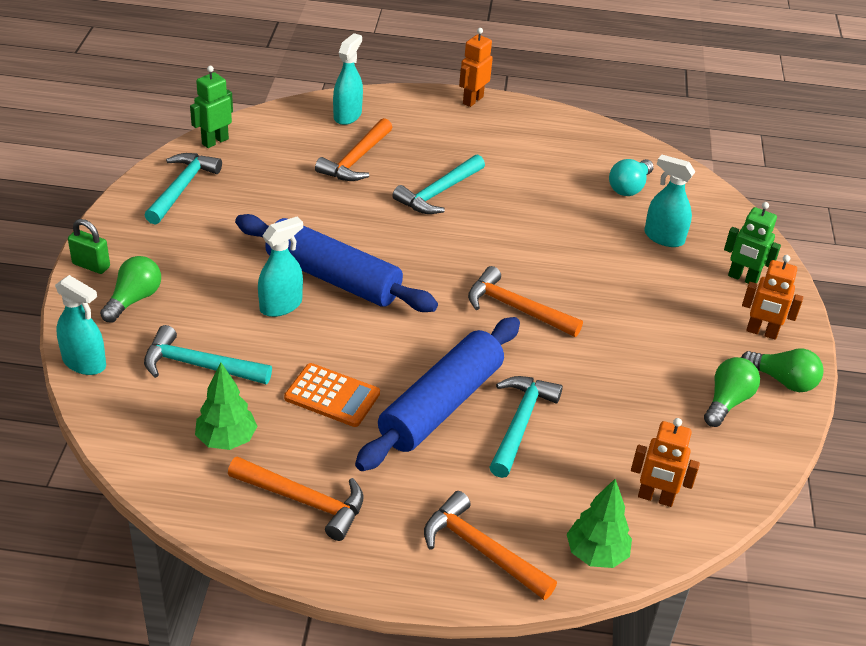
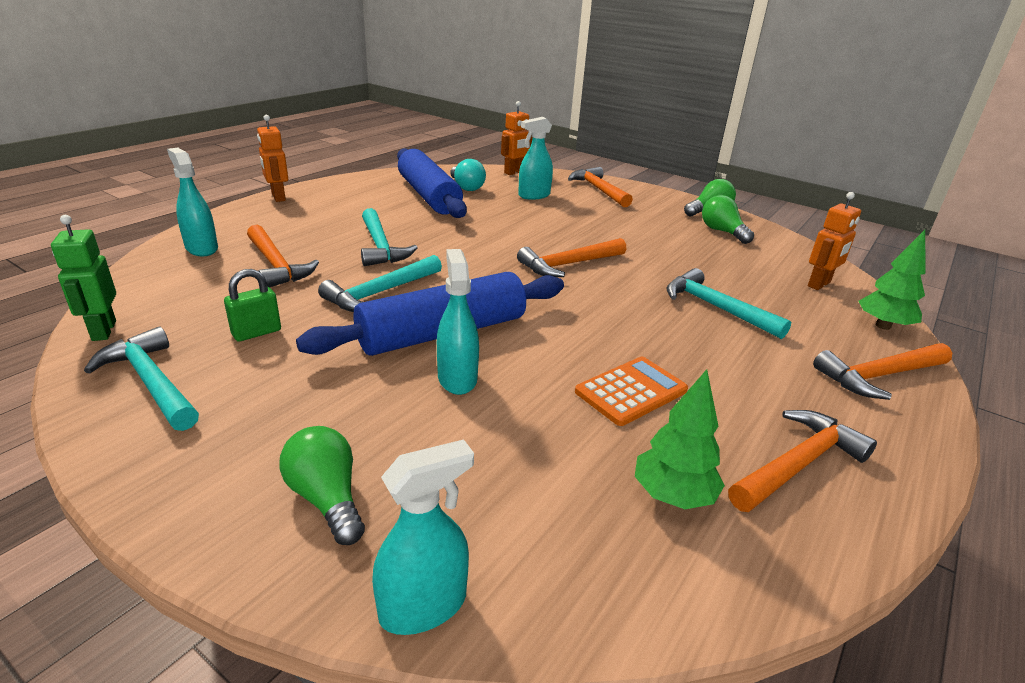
camera: 60 degrees left, 10 degrees down
green padlock [68,219,110,274] -> green padlock moved to [224,269,281,341]
turquoise hammer [144,325,272,384] -> turquoise hammer moved to [318,255,442,312]
blue rolling pin [355,317,520,471] -> blue rolling pin moved to [397,148,467,218]
green robot [724,202,781,284] -> orange hammer [568,167,633,207]
orange robot [742,255,803,340] -> orange robot moved to [501,101,533,175]

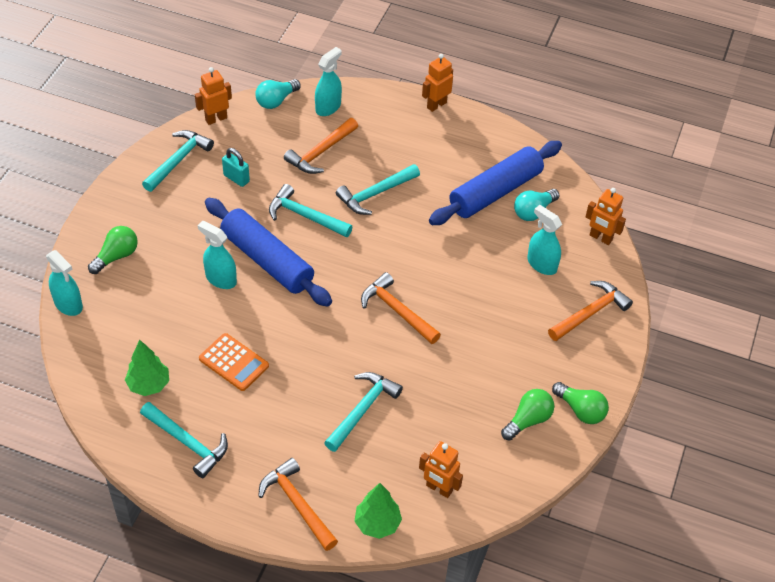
camera: 75 degrees right, 20 degrees up
green robot [51,215,116,341] -> orange robot [195,67,232,125]
green padlock [224,269,281,341] -> turquoise padlock [222,148,250,187]
turquoise spray bottle [437,249,479,395] -> turquoise spray bottle turned 120 degrees counterclockwise [198,221,237,289]
orange hammer [728,410,877,512] -> turquoise hammer [140,402,228,478]
none -> turquoise light bulb [256,79,301,109]

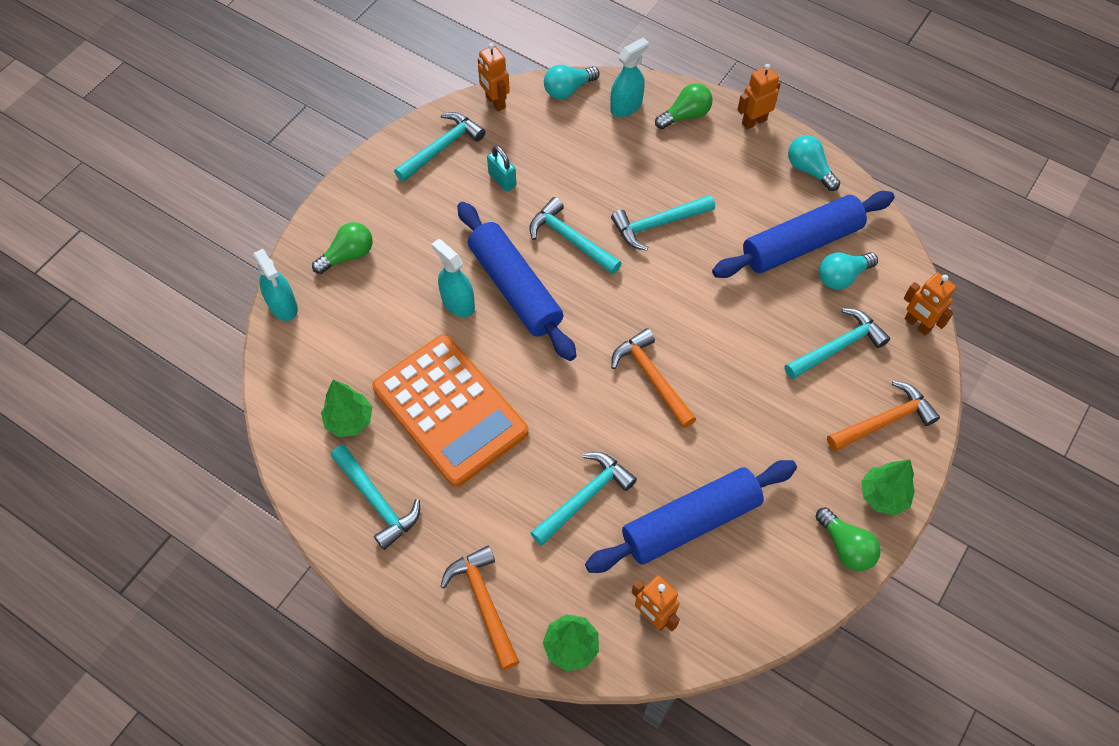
camera: 15 degrees right, 10 degrees up
orange robot [195,67,232,125] -> orange robot turned 105 degrees counterclockwise [478,43,510,111]
orange calculator [199,333,269,391] -> orange calculator [372,334,528,487], size x2.01
orange hammer [284,118,358,174] -> none
green light bulb [501,389,554,440] -> green light bulb moved to [655,83,713,129]
turquoise spray bottle [527,205,562,275] -> turquoise hammer [785,308,890,379]
none -> blue rolling pin [585,460,797,573]
none -> turquoise light bulb [788,135,840,191]
none -> green tree [861,459,915,515]

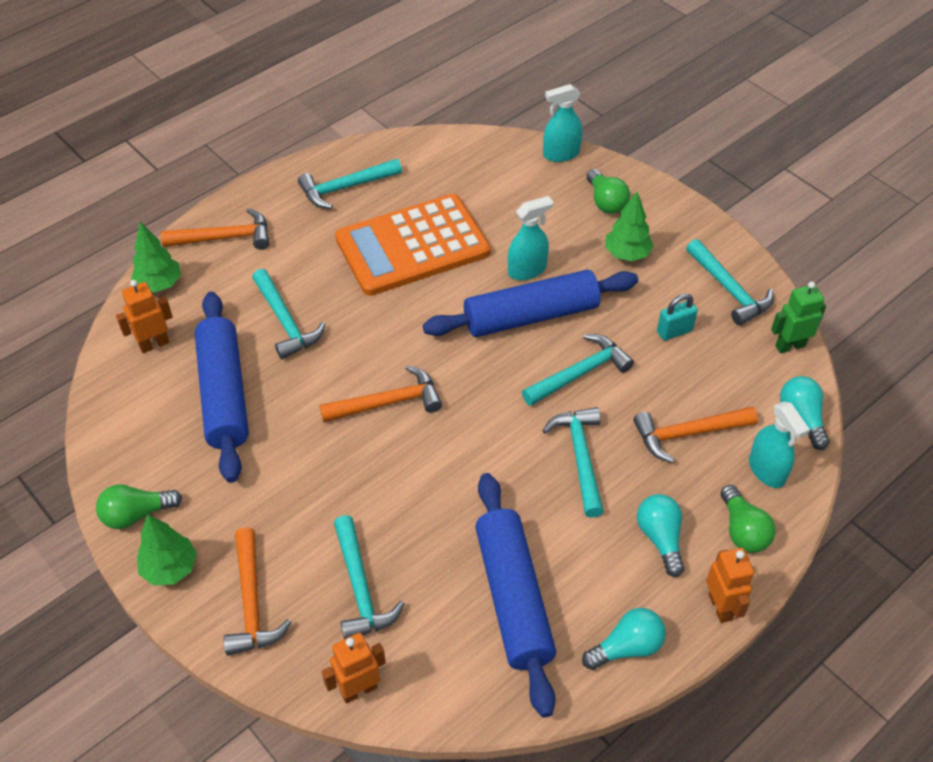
camera: 105 degrees right, 10 degrees down
green tree [321,380,372,437] -> green tree moved to [605,192,654,261]
orange robot [478,43,510,111] -> green robot [771,282,826,353]
turquoise light bulb [819,252,878,290] -> turquoise light bulb moved to [637,494,684,577]
none -> orange hammer [633,407,758,463]

